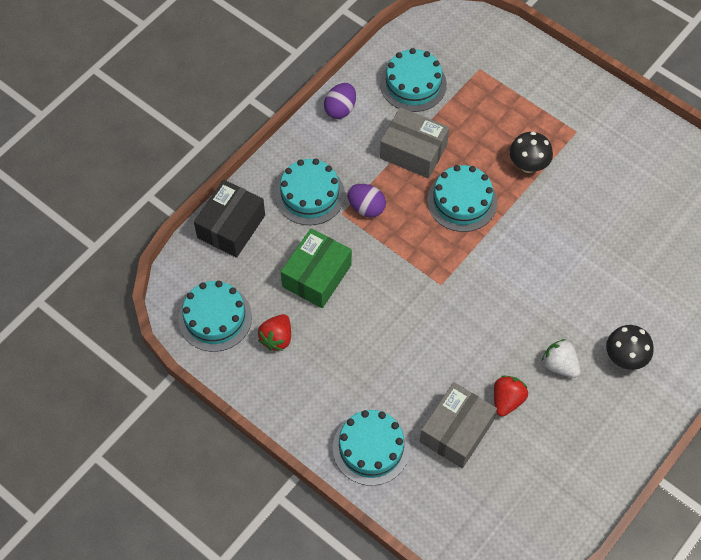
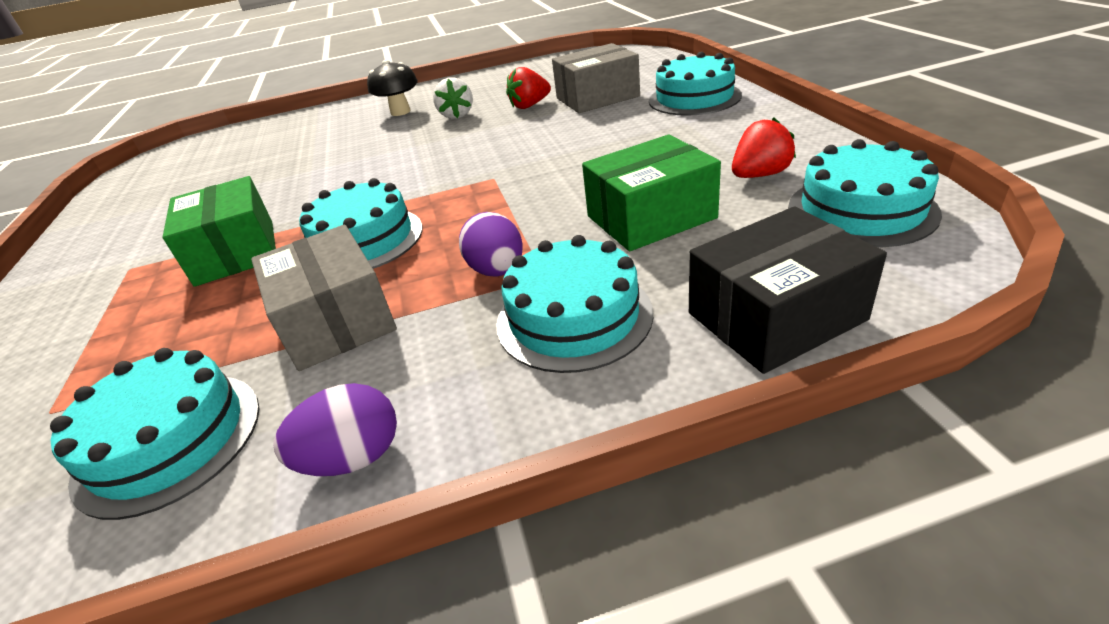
camera: 140 degrees left, 25 degrees down
black mushroom [509,132,553,173] -> green box [163,176,276,287]

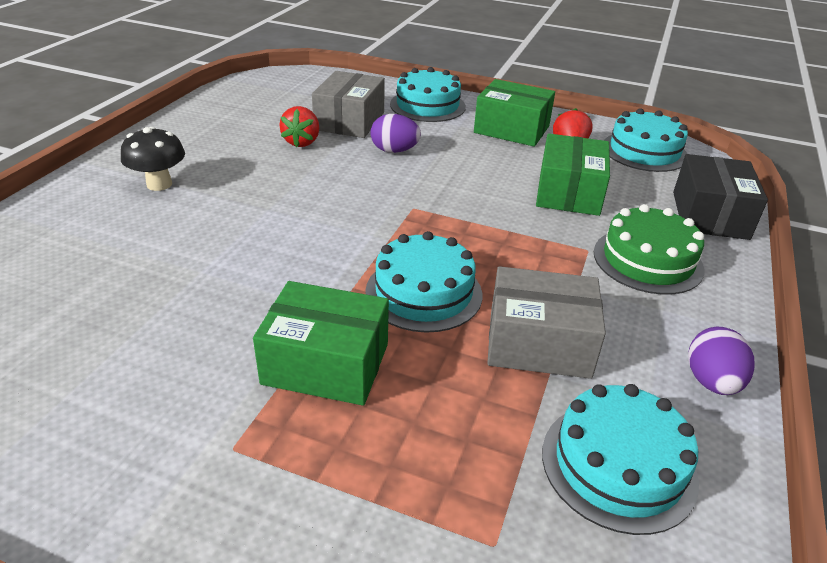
camera: 60 degrees left, 0 degrees up
white strawberry [433,77,473,119] -> none
purple egg [459,212,523,277] -> purple egg moved to [370,114,421,153]
turquoise cake [496,235,653,373] -> green cake [593,204,704,295]
none -> green box [474,79,555,147]

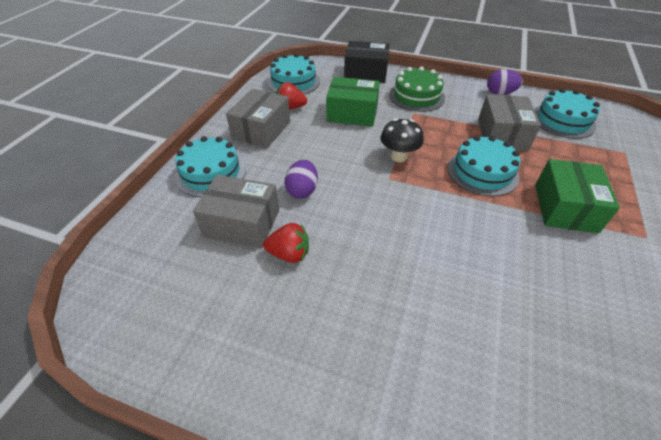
camera: 90 degrees left, 10 degrees up
black mushroom [121,127,185,191] -> black mushroom moved to [381,118,424,162]
green box [474,79,555,147] -> grey box [226,89,290,148]

